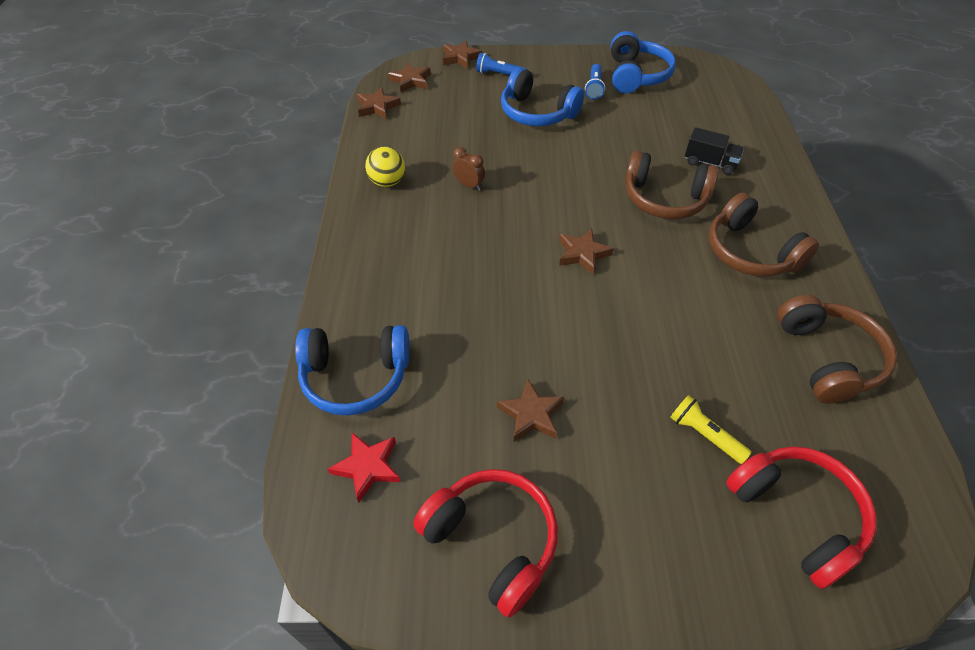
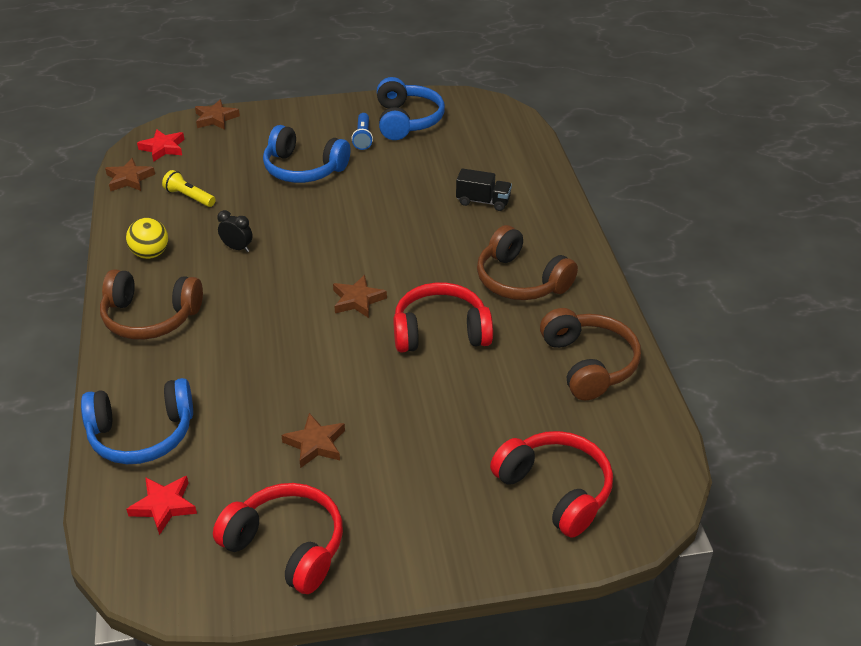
camera: 10 degrees left, 10 degrees down
brown star [388,63,431,93] -> red star [137,129,184,162]
brown clock [452,147,485,191] -> black clock [217,210,253,252]
blue flashlight [476,53,526,75] -> none
brown headphones [625,151,719,219] -> brown headphones moved to [100,269,203,340]
yellow flashlight [670,395,752,464] -> yellow flashlight moved to [162,170,216,207]
none -> red headphones [393,282,493,353]

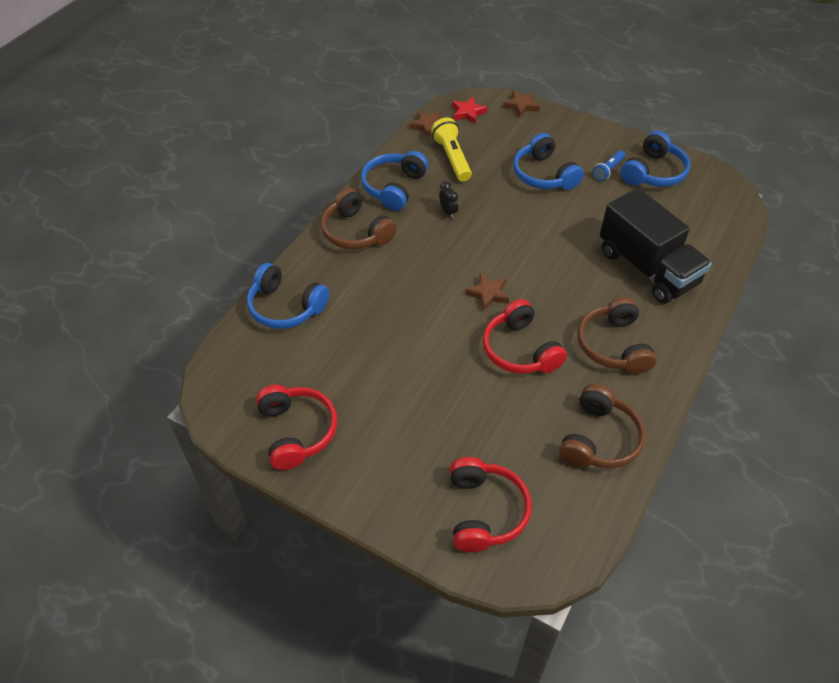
camera: 40 degrees right, 10 degrees up
yellow ball [126,218,168,259] -> blue headphones [361,151,429,211]
red star [126,476,197,535] -> none
yellow flashlight [162,170,216,207] -> yellow flashlight [431,117,472,182], size x1.62
brown star [281,413,345,468] -> none
red headphones [393,282,493,353] -> red headphones turned 150 degrees counterclockwise [483,299,567,374]
black truck [456,168,512,211] -> black truck [600,188,712,304], size x2.34

